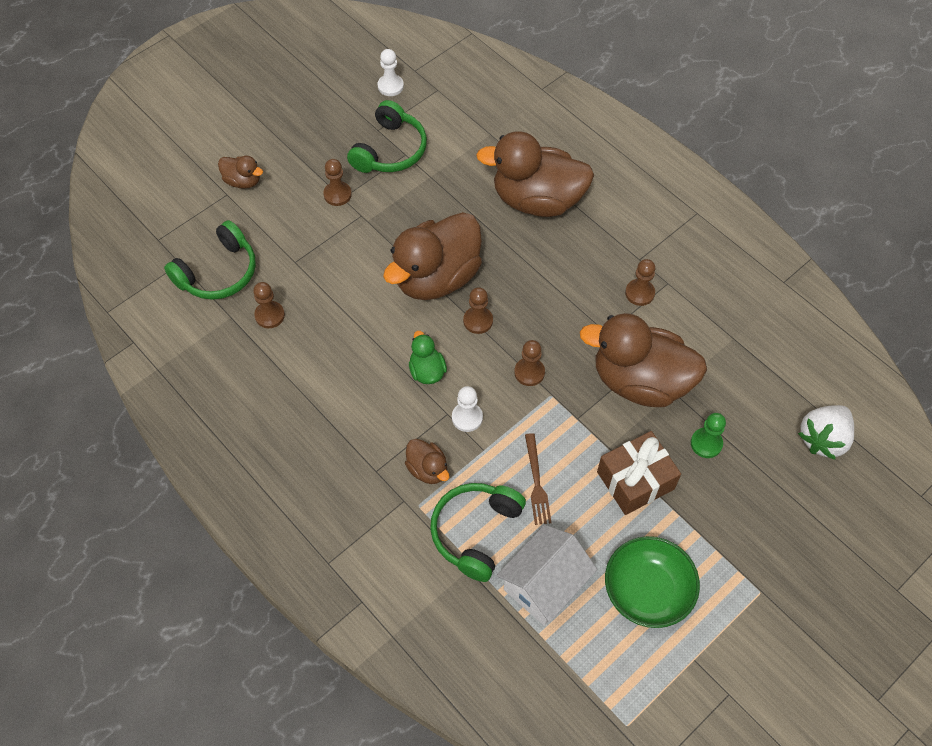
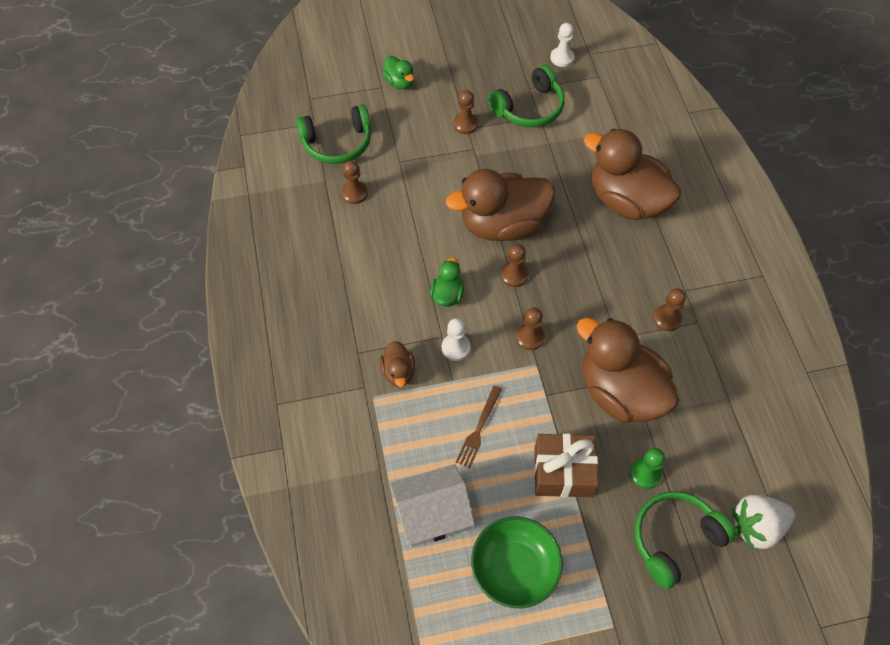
camera: 30 degrees right, 0 degrees up
brown duck [218,156,263,189] -> green duck [382,56,414,89]
green headphones [430,483,526,582] -> green headphones moved to [634,491,736,590]

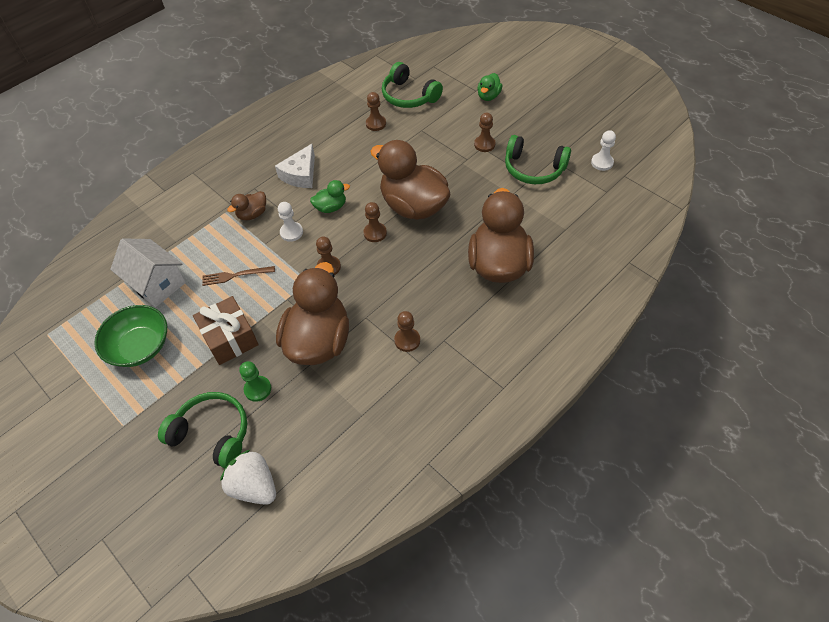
camera: 60 degrees right, 5 degrees down
none -> white cheese [275,144,315,188]

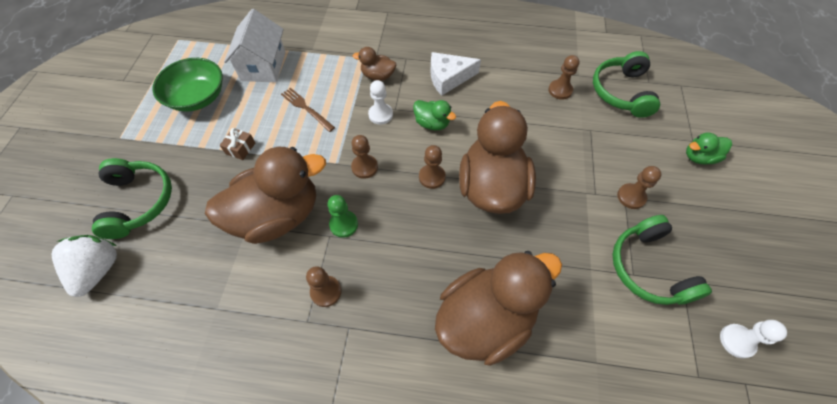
camera: 50 degrees right, 5 degrees up
brown gift [193,296,259,365] -> brown gift [220,128,255,160], size x0.49
green pawn [239,361,271,402] -> green pawn moved to [327,195,358,238]

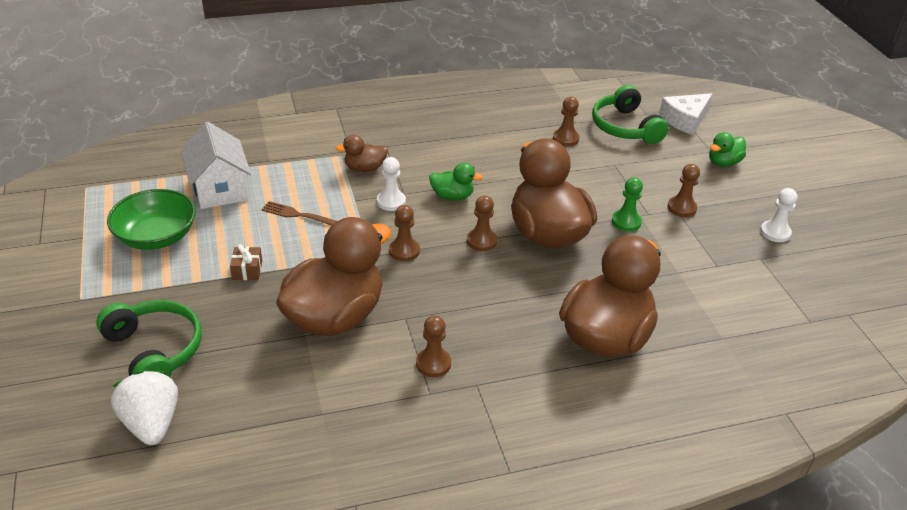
camera: 25 degrees left, 20 degrees down
green pawn [327,195,358,238] -> green pawn moved to [612,177,643,232]
white cheese [430,52,481,96] -> white cheese moved to [659,93,712,135]
green headphones [612,215,712,305] -> none
white pawn [720,320,787,358] -> white pawn moved to [760,188,797,242]

